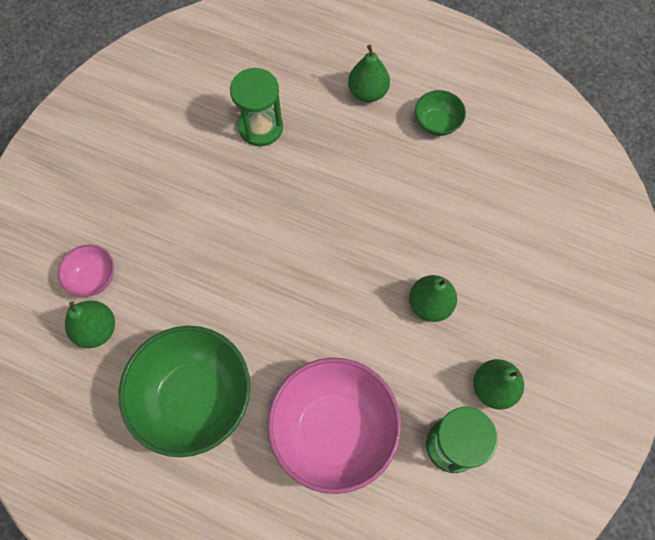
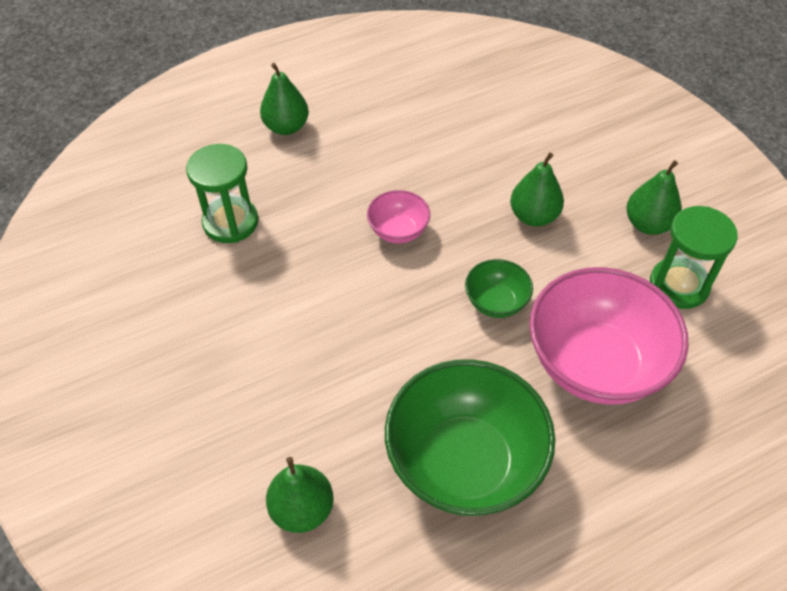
camera: 50 degrees left, 15 degrees down
pink bowl [58,244,114,297] -> pink bowl moved to [367,190,430,244]
green bowl [415,90,466,136] -> green bowl moved to [465,259,533,318]

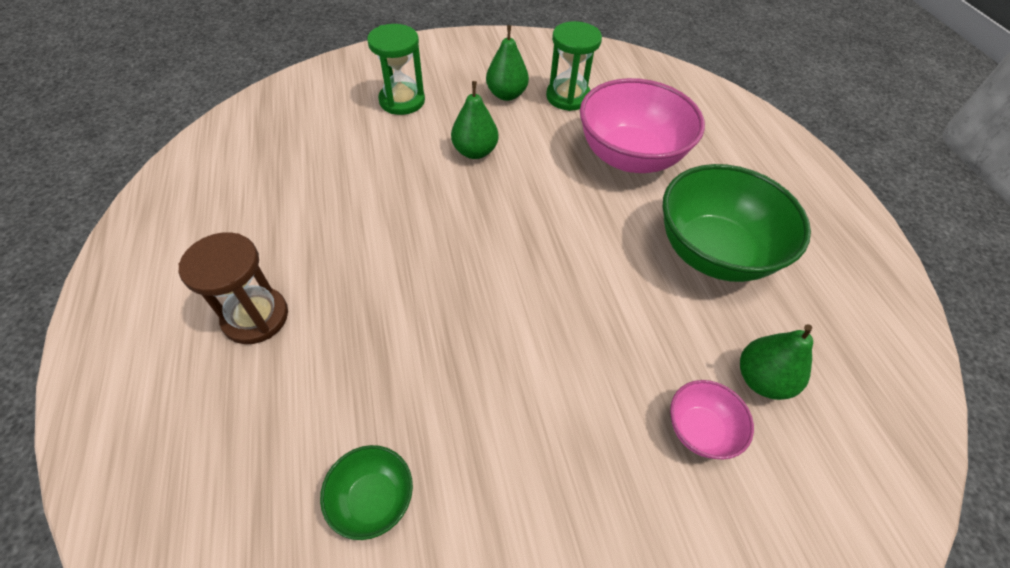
camera: 80 degrees left, 0 degrees up
green hourglass [186,144,258,243] -> green hourglass moved to [367,24,425,115]
green pear [260,63,309,135] -> brown hourglass [179,232,288,344]
pink bowl [367,190,430,244] -> pink bowl moved to [670,380,754,459]
green bowl [465,259,533,318] -> green bowl moved to [320,445,413,540]

